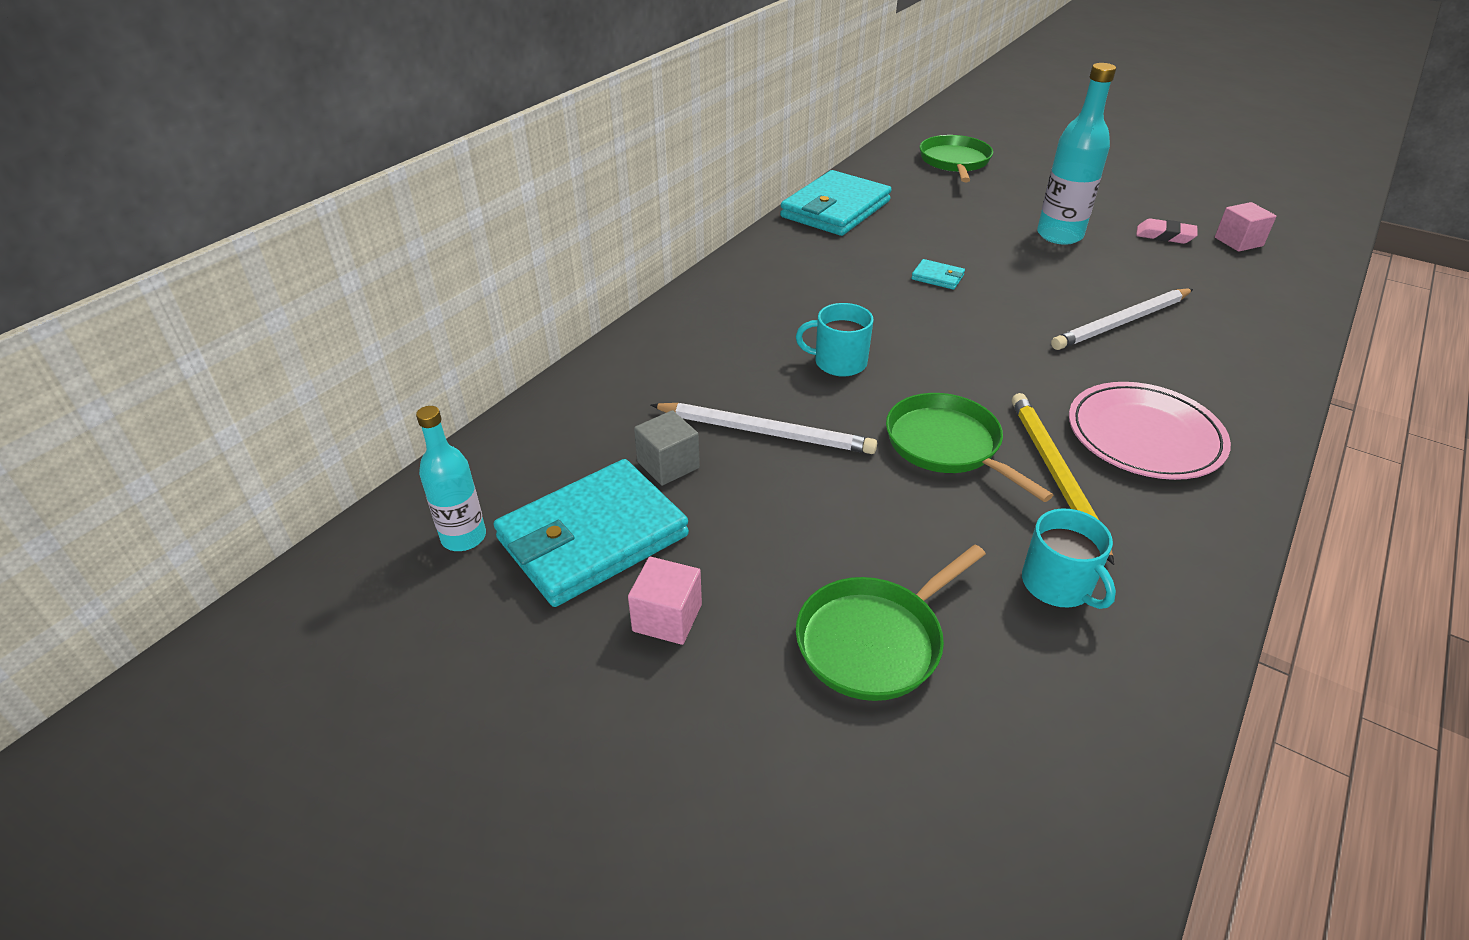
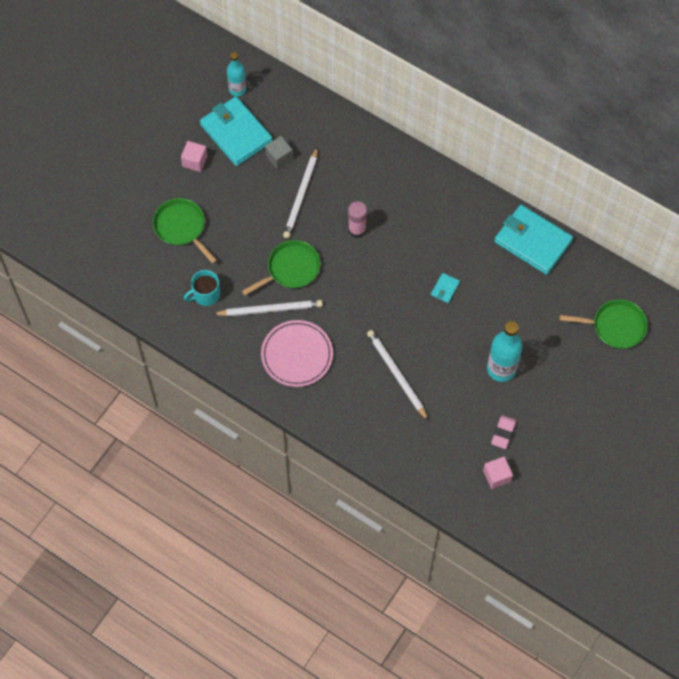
camera: 90 degrees right, 25 degrees up
turquoise mug [796,303,874,376] -> pink glue stick [348,201,367,238]
yellow pencil [1012,393,1114,565] -> white pencil [213,300,323,317]

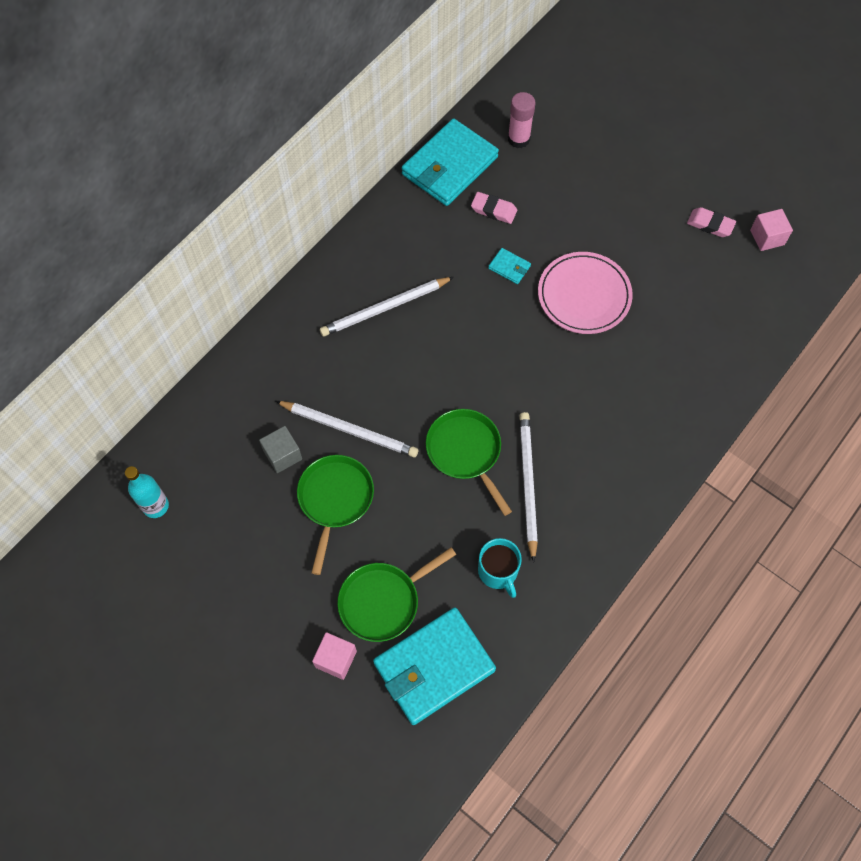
camera: 85 degrees left, 0 degrees up
pink cube [181,141,208,172] -> pink cube moved to [312,632,357,680]
turquoise wallet [200,97,273,166] -> turquoise wallet moved to [373,608,496,725]
pink plate [261,320,333,387] -> pink plate moved to [538,252,633,334]
pink glue stick [348,201,367,238] -> pink glue stick moved to [508,92,536,148]
white pencil [367,330,429,421] -> white pencil moved to [320,277,454,337]
turquoise bottle [487,321,523,382] -> none
green pan [560,299,648,349] -> green pan moved to [297,455,374,575]
none -> pink eraser [471,192,517,224]

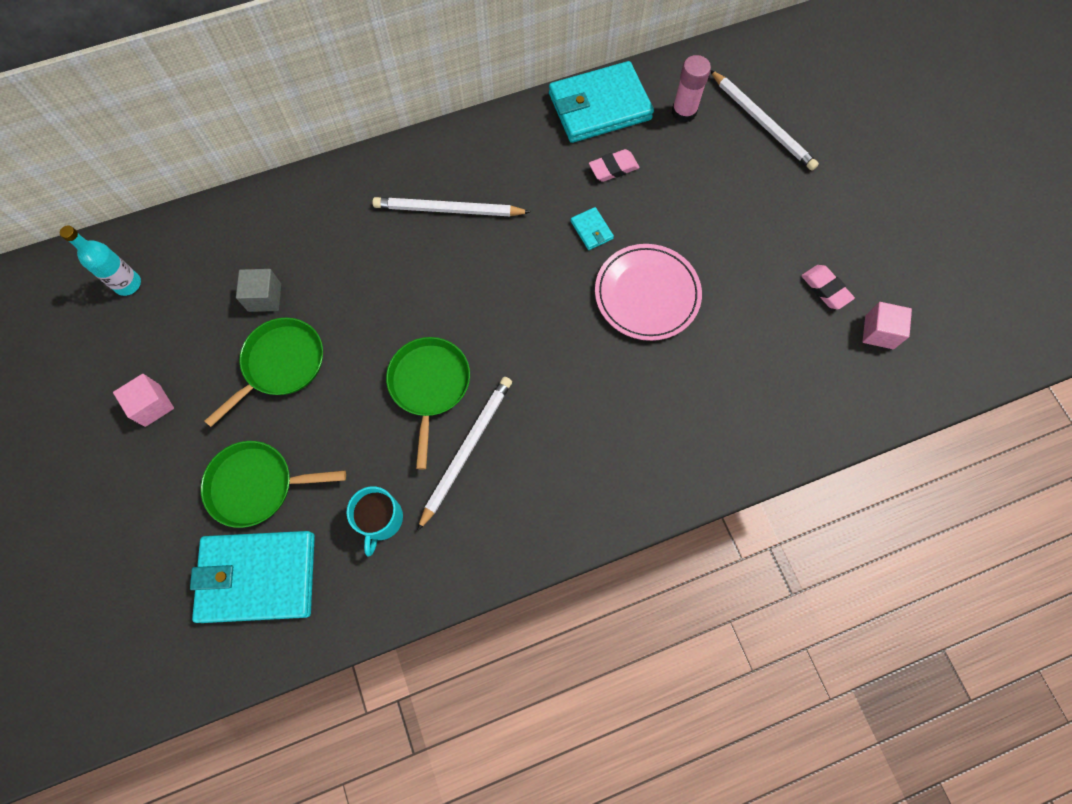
camera: 30 degrees right, 5 degrees up
white pencil [276,401,418,458] -> white pencil moved to [710,70,819,170]
pink cube [312,632,357,680] -> pink cube moved to [113,374,174,427]
pink eraser [471,192,517,224] -> pink eraser turned 75 degrees counterclockwise [589,149,640,182]

